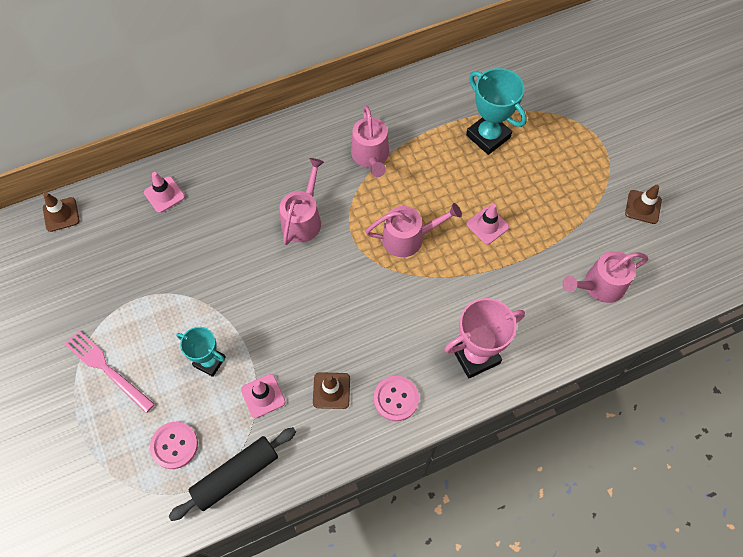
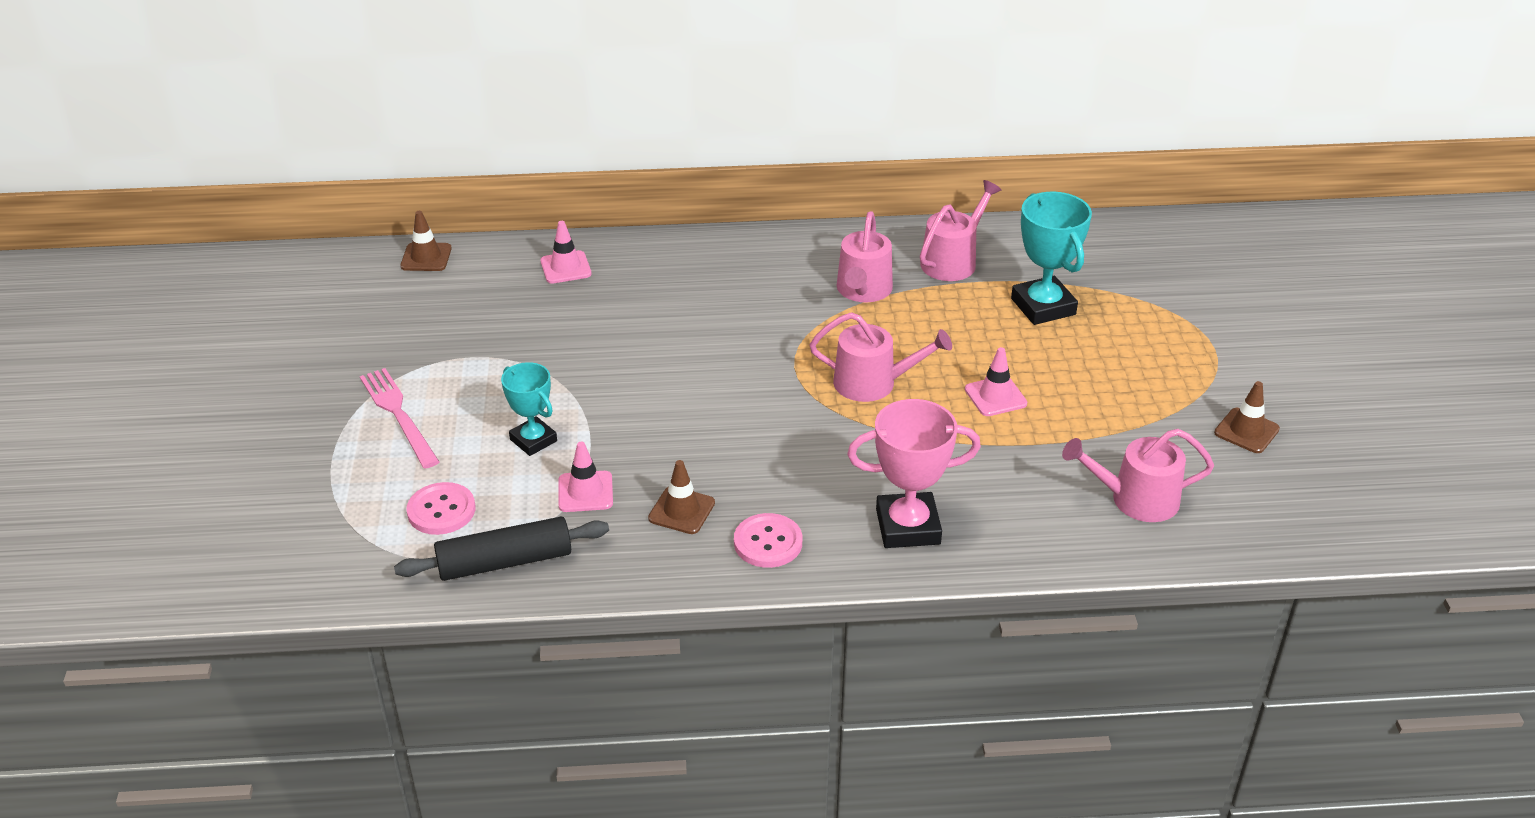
camera: 20 degrees right, 25 degrees down
pink watering can [280,158,324,245] -> pink watering can moved to [920,180,1001,281]

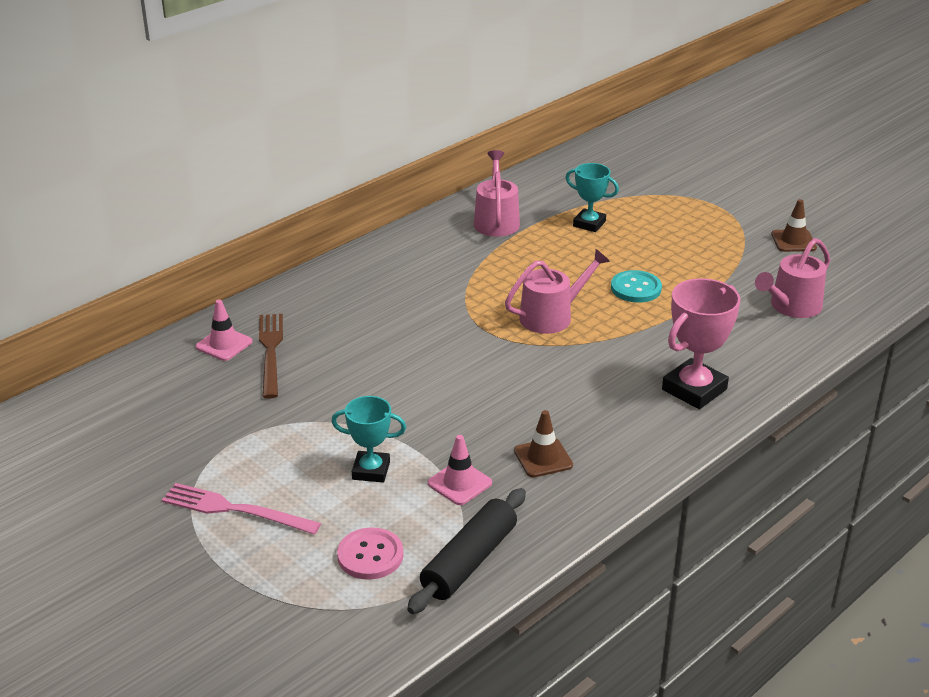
camera: 40 degrees left, 5 degrees down
brown traffic cone [400,211,452,271] -> none
pink button [734,513,802,568] -> none
pink watering can [837,211,893,302] -> none
pink traffic cone [965,347,1027,416] -> turquoise button [611,270,662,302]
turquoise trophy [1011,192,1092,325] -> turquoise trophy [565,163,619,232], size x0.64
none -> brown fork [259,314,283,399]

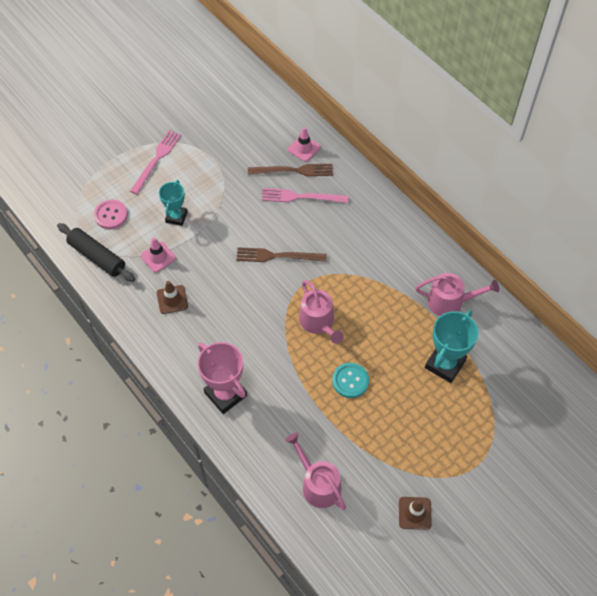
camera: 95 degrees right, 25 degrees up
turquoise trophy [565,163,619,232] -> turquoise trophy [425,310,479,383], size x1.56
none -> brown fork [236,247,327,262]
none -> pink fork [262,188,348,203]

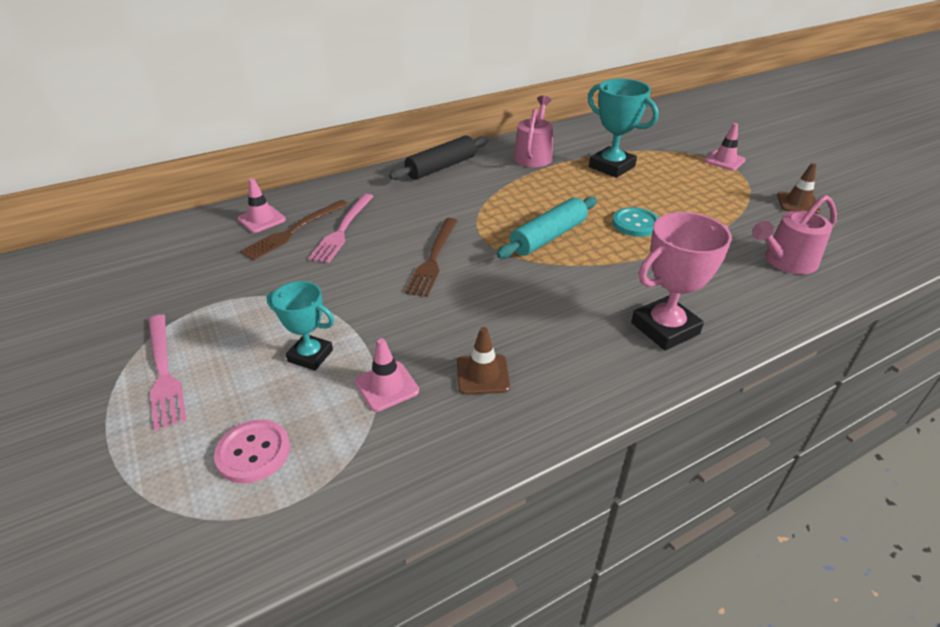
camera: 80 degrees left, 20 degrees down
black rolling pin [57,223,135,282] -> black rolling pin moved to [389,135,488,180]
pink fork [130,130,181,194] -> pink fork turned 150 degrees counterclockwise [149,315,187,431]
brown fork [248,164,333,176] -> brown fork turned 150 degrees counterclockwise [240,200,349,260]
pink watering can [299,280,344,344] -> turquoise rolling pin [496,196,597,259]
none -> pink traffic cone [705,123,746,171]

